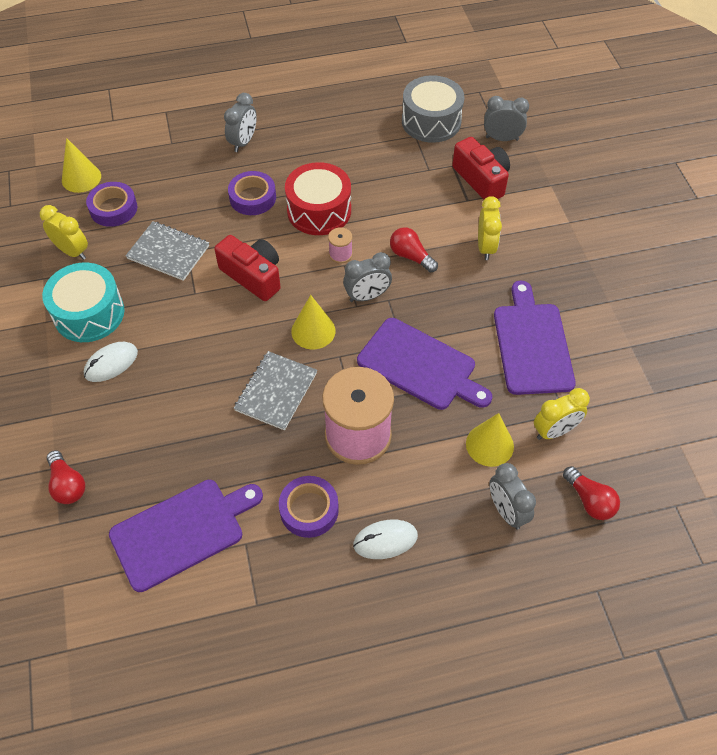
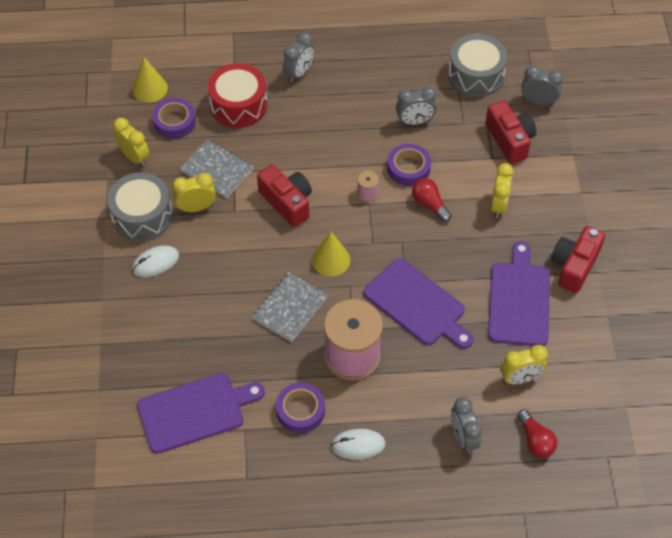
camera: 10 degrees right, 0 degrees up
turquoise drum [42,263,125,342] -> grey drum [107,172,173,241]
red light bulb [47,450,85,504] -> none
purple tape [228,171,276,215] -> purple tape moved to [387,144,431,186]
red drum [285,162,351,235] -> red drum moved to [208,63,267,128]
grey clock [343,252,392,302] -> grey clock moved to [396,86,437,125]
yellow cone [466,413,514,467] -> none
none -> yellow clock [172,173,216,212]
none -> red camera [551,226,605,293]

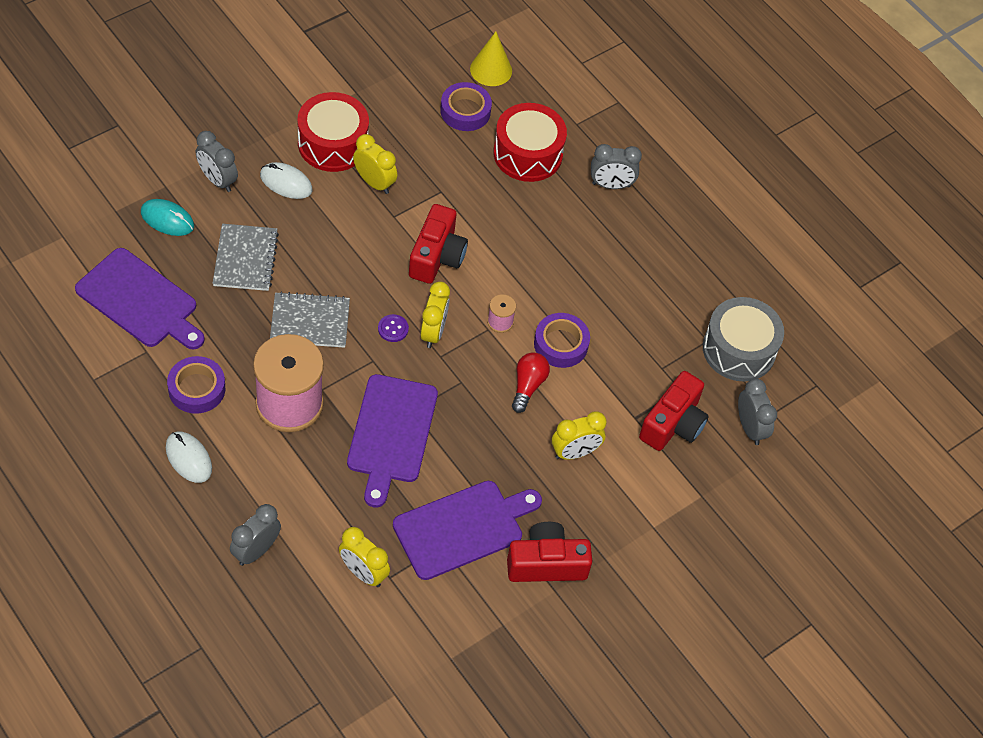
camera: 50 degrees right, 0 degrees up
grey drum [107,172,173,241] -> red drum [298,92,369,172]
yellow clock [113,118,149,166] -> yellow clock moved to [420,281,450,348]
grey notebook [180,139,254,198] -> grey notebook moved to [212,224,279,291]
yellow cone [312,231,350,276] -> purple button [378,314,409,342]
grey clock [396,86,437,125] -> grey clock moved to [196,131,238,192]
red light bulb [517,410,557,458] -> none
none -> turquoise mouse [141,199,194,236]

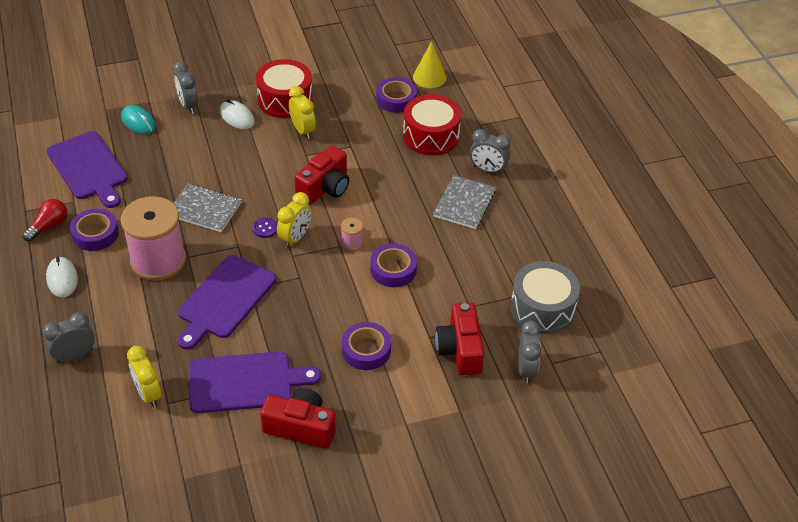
camera: 25 degrees right, 10 degrees down
grey notebook [212,224,279,291] -> grey notebook moved to [433,175,496,229]
red light bulb [512,352,550,413] -> red light bulb moved to [23,199,67,242]
yellow clock [552,411,607,460] -> purple tape [342,322,391,370]
red camera [639,371,709,451] -> red camera turned 120 degrees clockwise [435,303,484,375]

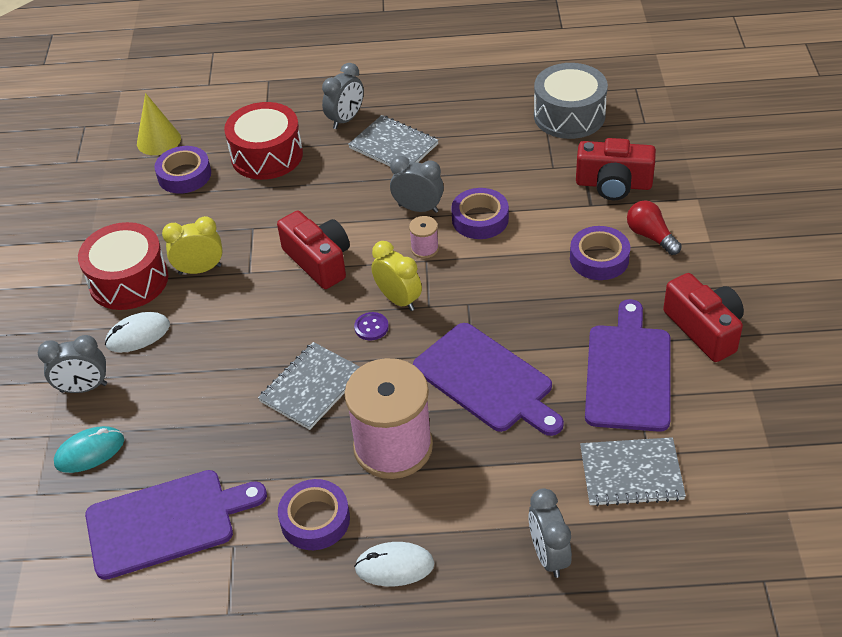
camera: 70 degrees left, 0 degrees up
red light bulb [23,199,67,242] -> red light bulb moved to [627,200,682,255]
yellow clock [127,346,161,407] -> grey notebook [580,437,686,507]
red camera [260,388,336,448] -> red camera turned 120 degrees clockwise [663,273,744,362]
grey clock [518,320,541,384] -> grey clock moved to [390,156,444,213]

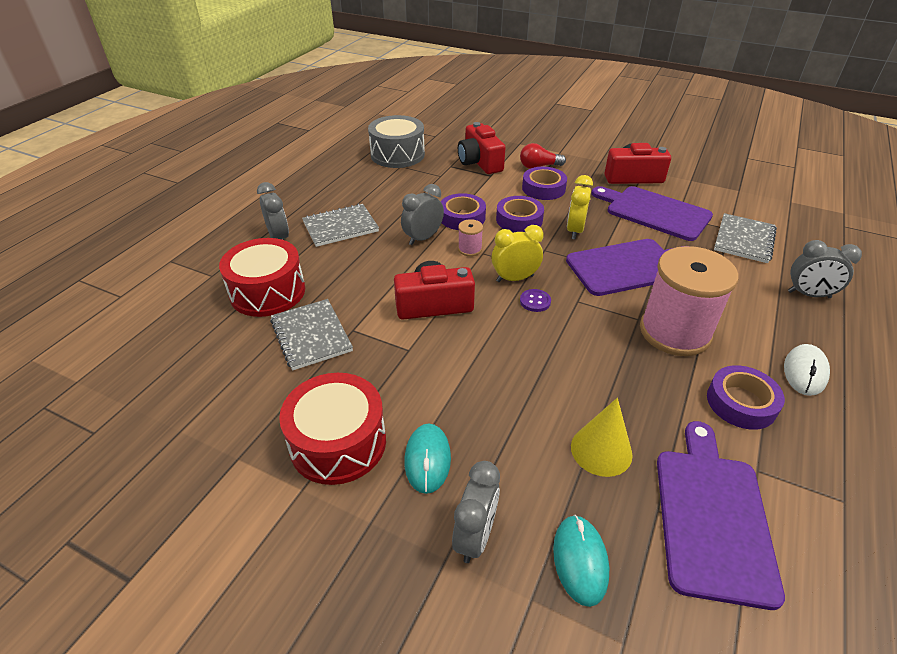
camera: 65 degrees left, 5 degrees down
white mouse [105,312,170,352] -> turquoise mouse [404,424,451,494]
yellow cone [137,93,181,155] -> yellow cone moved to [571,398,633,477]
purple tape [154,146,211,194] -> purple tape moved to [496,196,544,232]
yellow clock [162,216,223,275] -> yellow clock moved to [567,175,593,239]
grey notebook [258,342,360,430] -> grey notebook moved to [270,299,353,371]
red camera [576,138,656,200] -> red camera turned 120 degrees clockwise [458,122,506,174]

